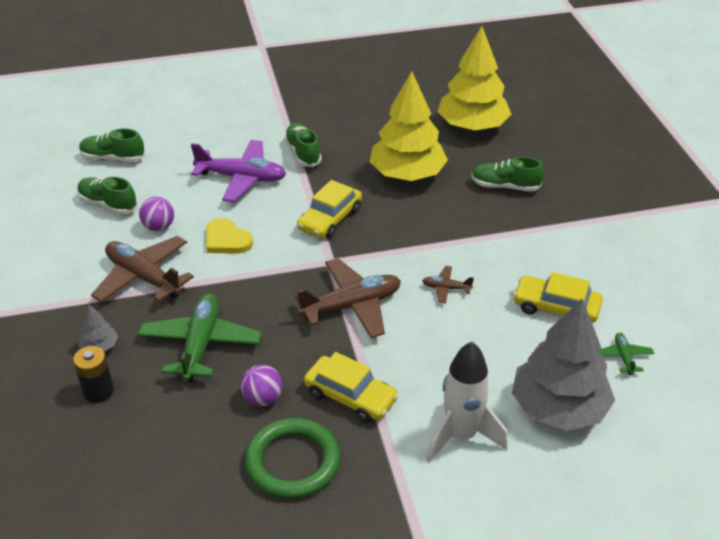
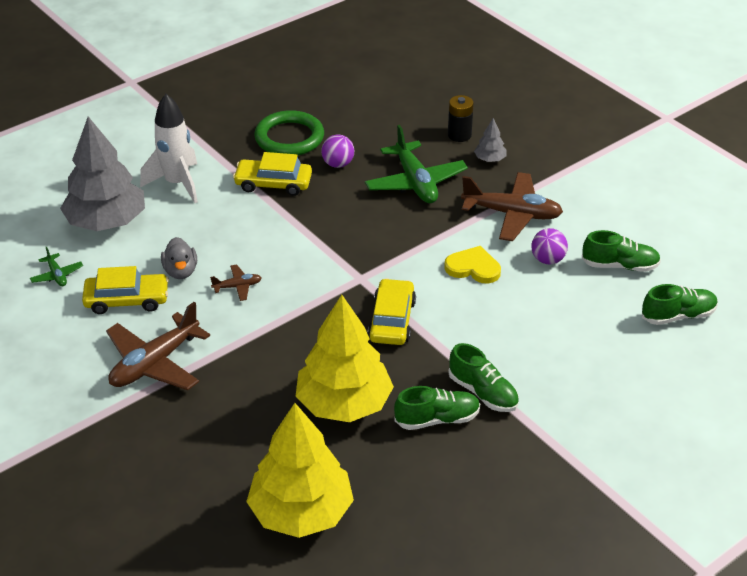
camera: 155 degrees right, 0 degrees up
purple plane [191,140,286,202] -> none
brown plane [294,258,401,338] -> brown plane moved to [106,302,210,390]
green shoe [472,157,544,192] -> green shoe moved to [394,386,480,430]
none -> grey duck [161,237,197,279]

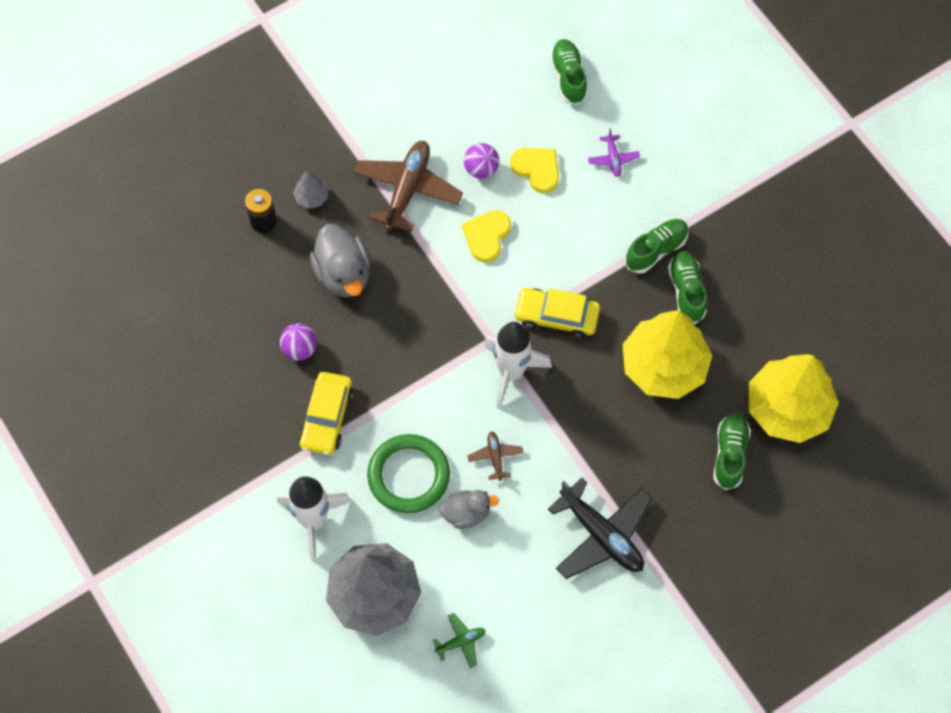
camera: 85 degrees left, 25 degrees up
yellow car [82,266,169,314] -> none
brown plane [106,302,210,390] -> black plane [548,478,652,579]
green ring [254,110,324,156] -> green ring moved to [367,434,450,513]
green plane [365,125,468,203] -> grey duck [310,224,370,297]
green shoe [582,230,661,272] -> green shoe moved to [713,413,751,490]
none -> white rocket [484,322,552,409]
none -> yellow heart [510,148,559,193]
none -> purple plane [588,128,640,177]

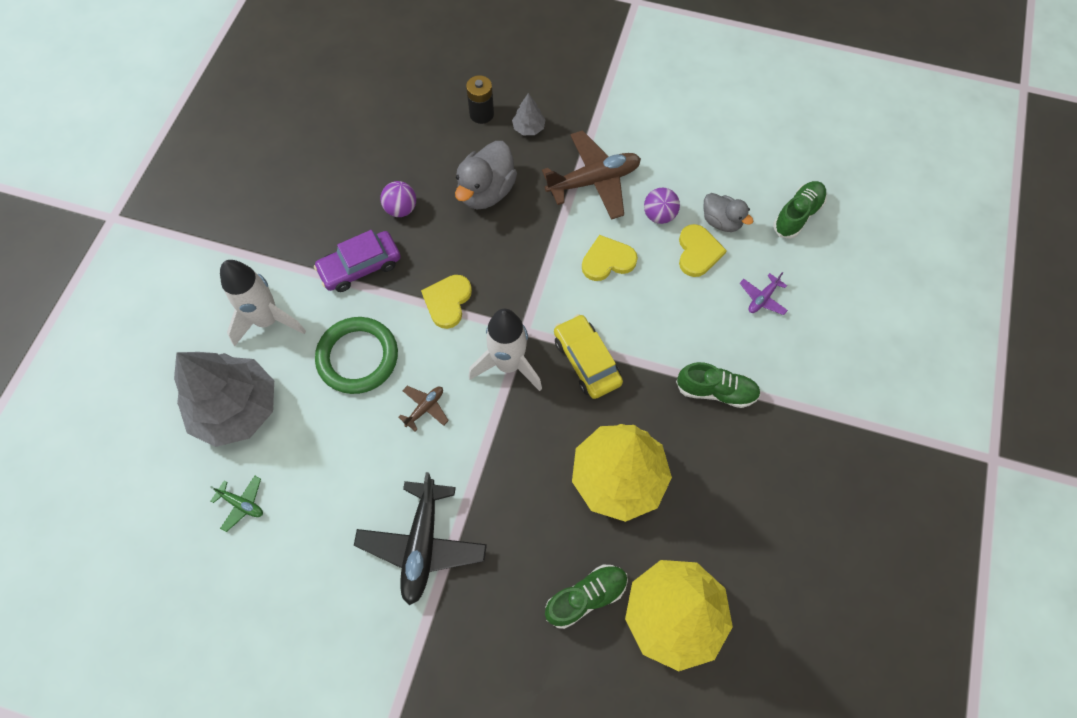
camera: 50 degrees right, 0 degrees up
yellow car [299,372,354,455] -> purple car [314,230,401,292]
grey duck [439,490,499,529] -> grey duck moved to [703,193,753,232]
green shoe [668,251,707,324] -> none
none -> yellow heart [421,275,472,329]

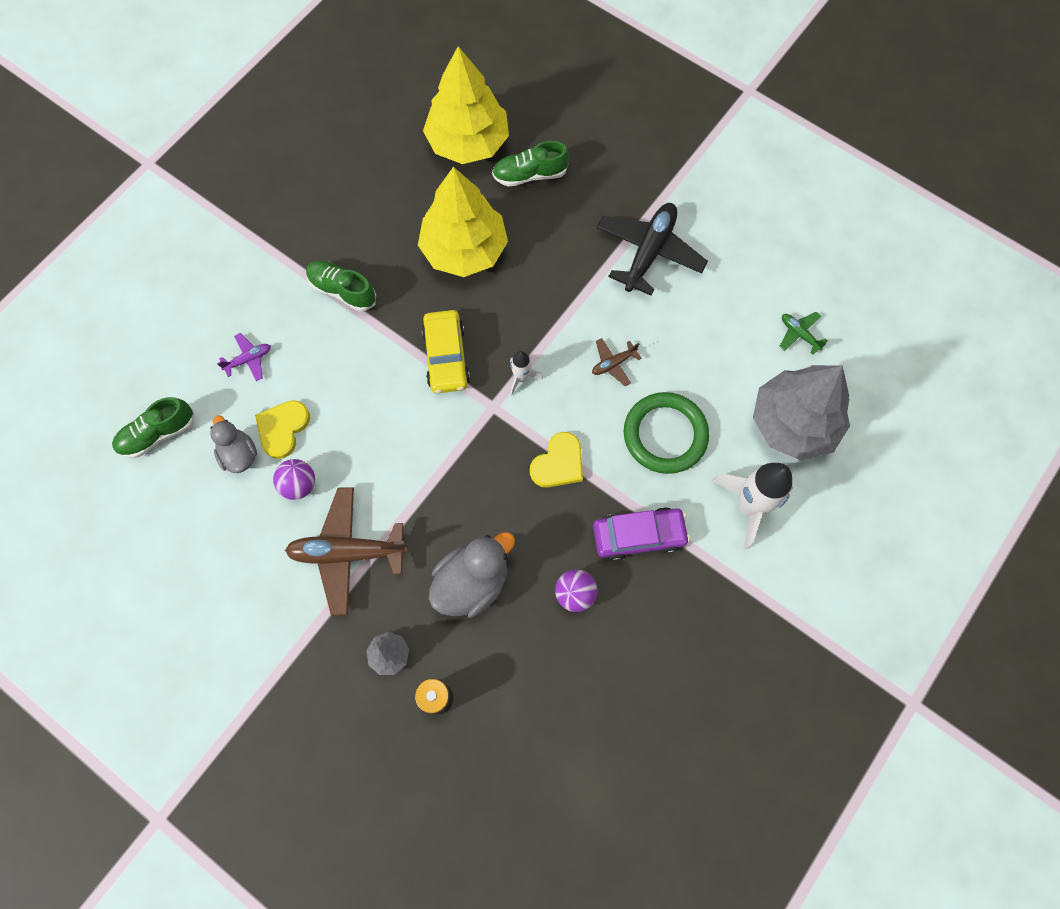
camera: 160 degrees left, 5 degrees up
white rocket [468,309,542,391] -> white rocket [510,351,543,396], size x0.51
yellow heart [582,235,638,281] -> none

